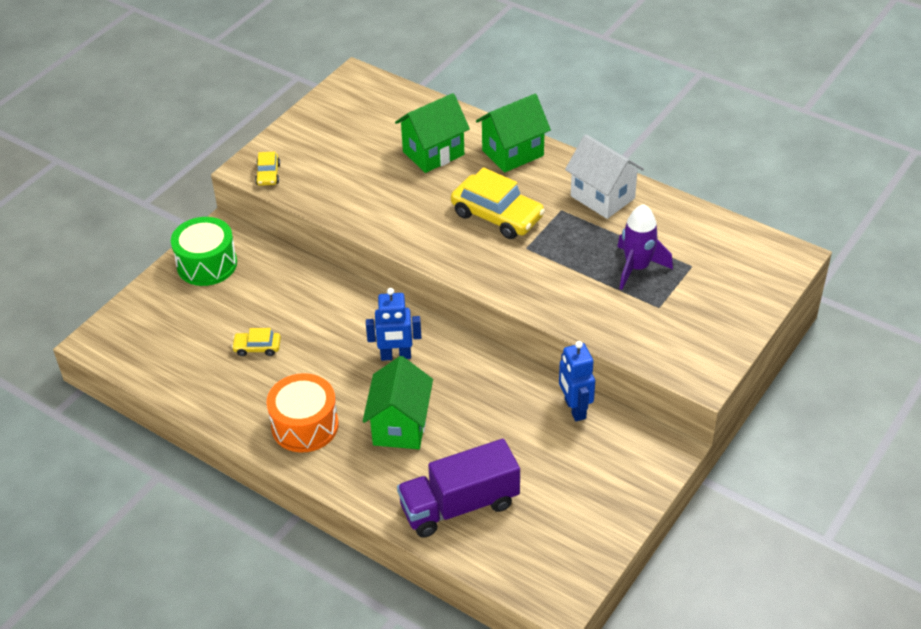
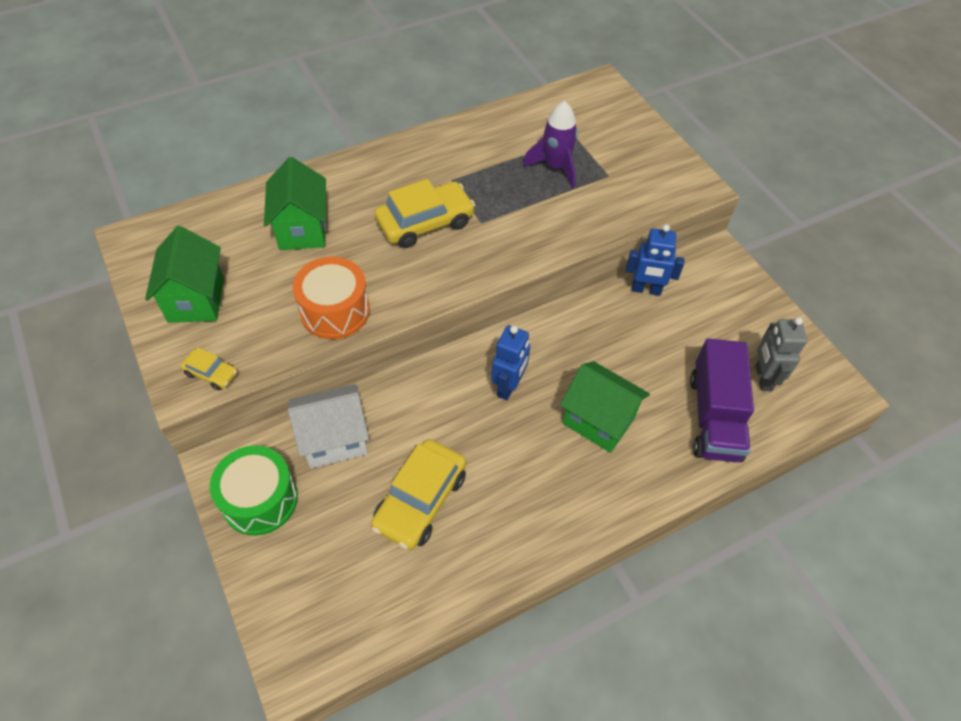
camera: 65 degrees left, 10 degrees up
yellow car [232,328,281,356] -> yellow car [371,439,466,550], size x2.01
orange drum [267,373,339,452] -> orange drum moved to [293,257,370,339]
green house [476,94,551,173] -> green house moved to [145,226,224,323]
white house [565,134,644,219] -> white house moved to [288,384,369,468]
none -> grey robot [755,317,807,391]

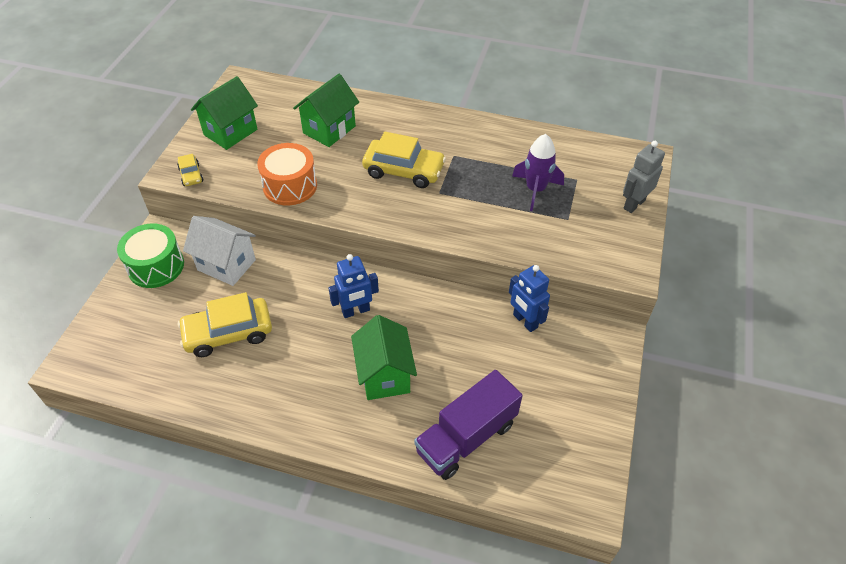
camera: 45 degrees right, 5 degrees down
grey robot [755,317,807,391] -> grey robot moved to [623,141,665,213]

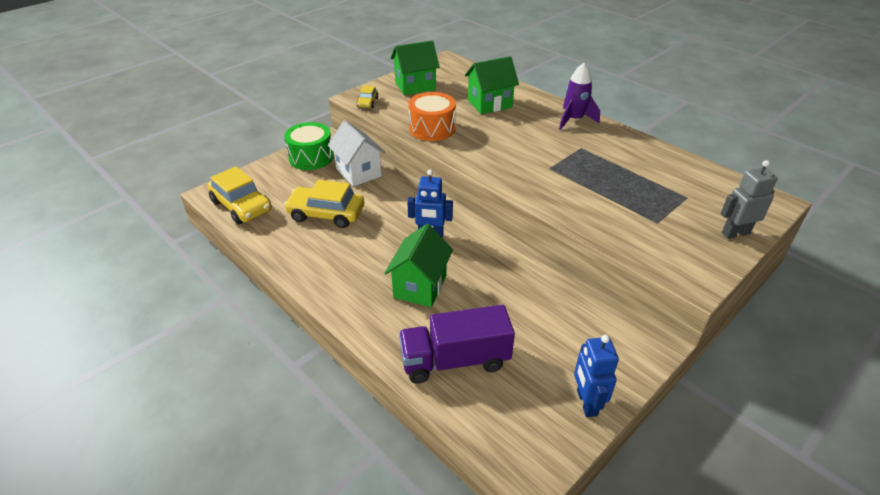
camera: 30 degrees right, 10 degrees down
yellow car [362,132,446,188] -> yellow car moved to [207,166,272,224]
blue robot [509,265,550,332] -> blue robot moved to [574,335,619,417]
purple rocket [512,134,564,211] -> purple rocket moved to [559,63,600,130]

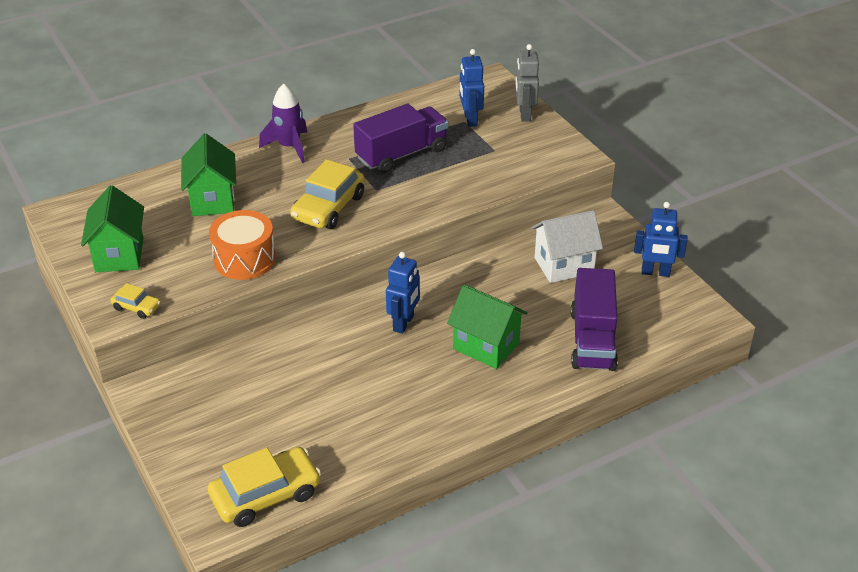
camera: 75 degrees left, 0 degrees up
green drum [284,122,334,170] -> none
yellow car [284,180,364,228] -> yellow car moved to [290,159,365,229]
white house [328,120,385,187] -> white house moved to [531,210,603,283]
none -> purple truck [353,104,448,173]
none -> blue robot [459,49,484,127]

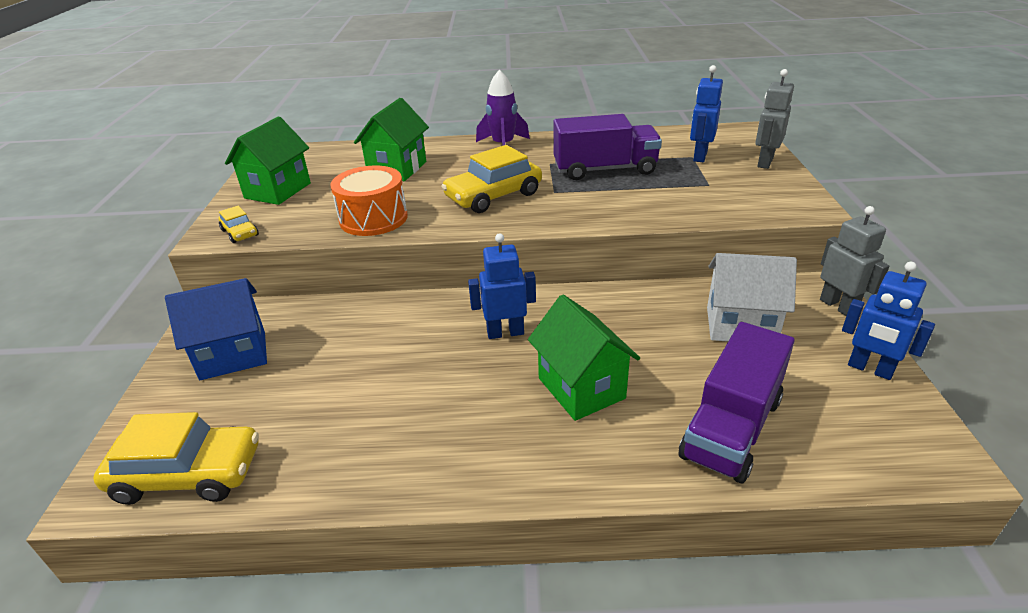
camera: 30 degrees right, 5 degrees down
blue robot [386,252,420,334] -> blue robot turned 150 degrees counterclockwise [468,233,536,339]
none -> blue house [165,278,267,380]
none -> grey robot [820,206,889,316]

